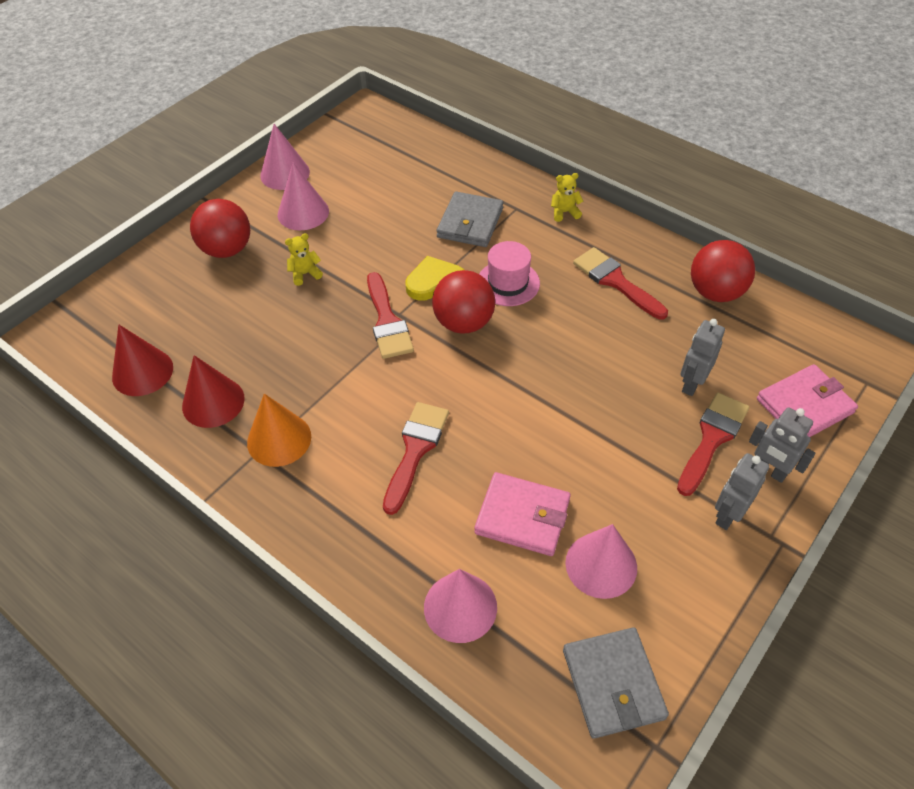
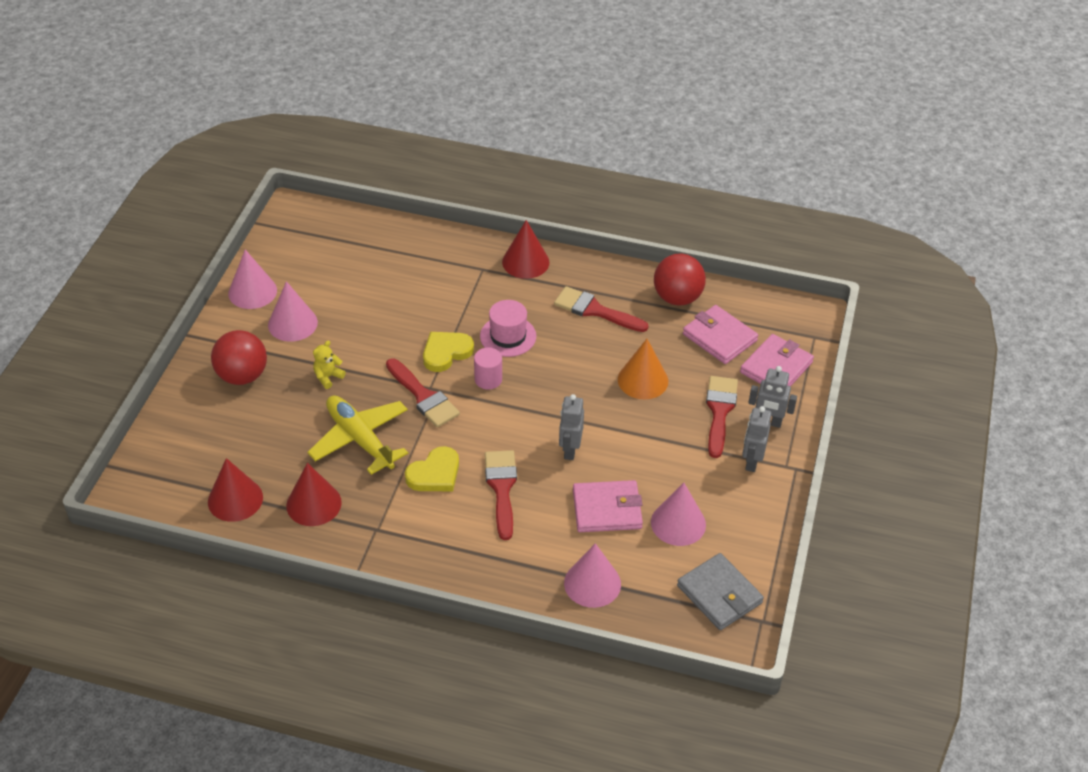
camera: 25 degrees left, 5 degrees down
orange cone [247,394,311,467] -> orange cone moved to [618,339,668,399]
red ball [432,270,495,334] -> pink cylinder [474,347,502,390]
grey wallet [436,191,503,247] -> none
yellow teddy bear [551,173,583,222] -> red cone [502,220,549,279]
grey robot [680,319,725,396] -> grey robot moved to [559,394,584,460]
none -> yellow plane [307,396,408,475]
none -> yellow heart [405,446,459,491]
none -> pink wallet [683,305,758,364]

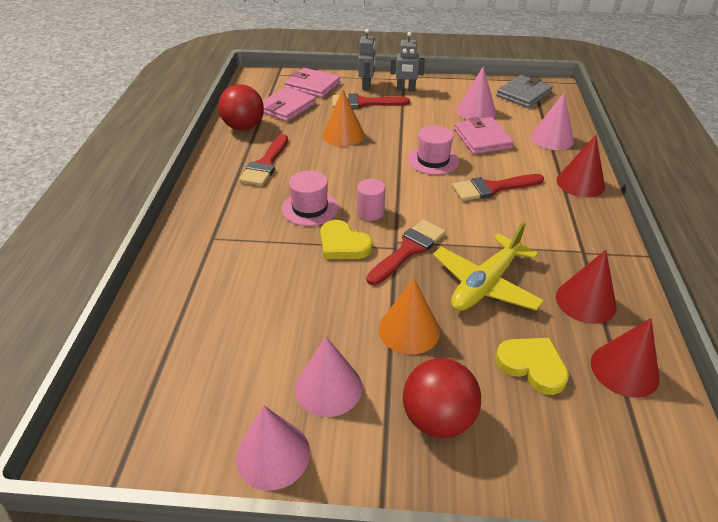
camera: 100 degrees left, 5 degrees down
yellow teddy bear [313,341,346,389] -> orange cone [379,278,440,355]
yellow heart [405,446,459,491] -> yellow heart moved to [495,338,569,395]
red cone [502,220,549,279] -> red cone moved to [557,135,605,198]
grey robot [559,394,584,460] -> pink hat [408,126,459,175]

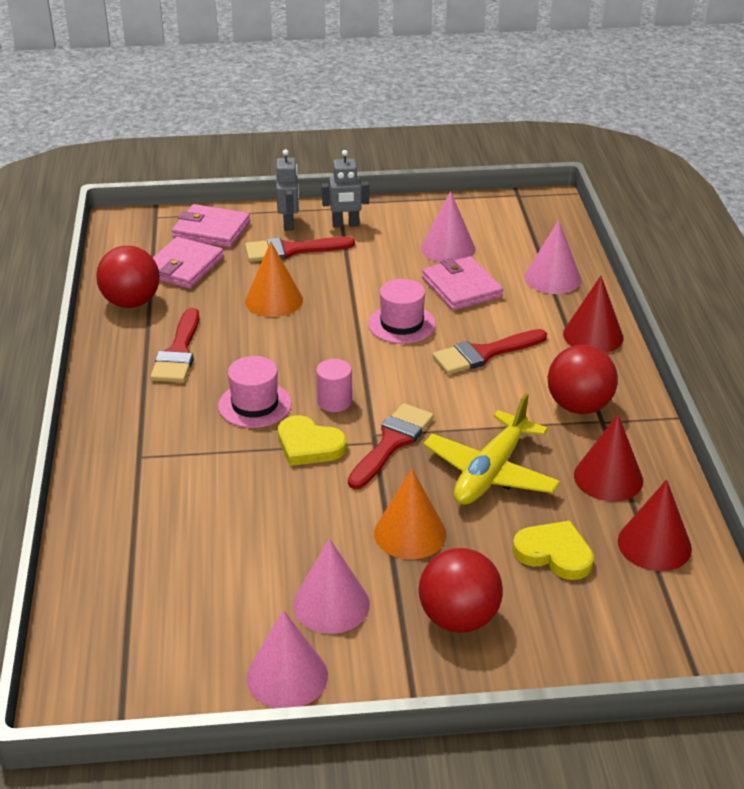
camera: 10 degrees left, 5 degrees down
grey wallet [496,75,553,108] -> none
none -> red ball [548,345,618,414]

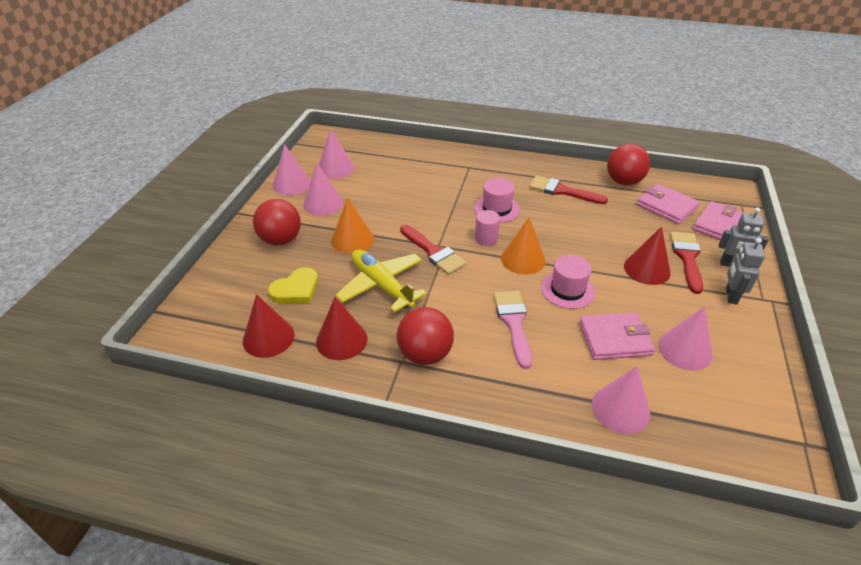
camera: 110 degrees right, 5 degrees up
orange cone [245,242,303,317] -> orange cone moved to [501,217,546,274]
yellow heart [278,415,347,466] -> none
red brush [432,329,547,374] -> pink brush [494,291,532,369]
red cone [563,276,624,353] -> red cone moved to [624,226,671,285]
none -> pink cone [319,129,354,179]

